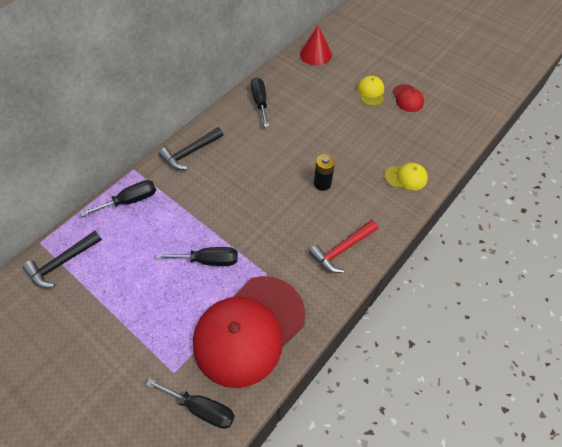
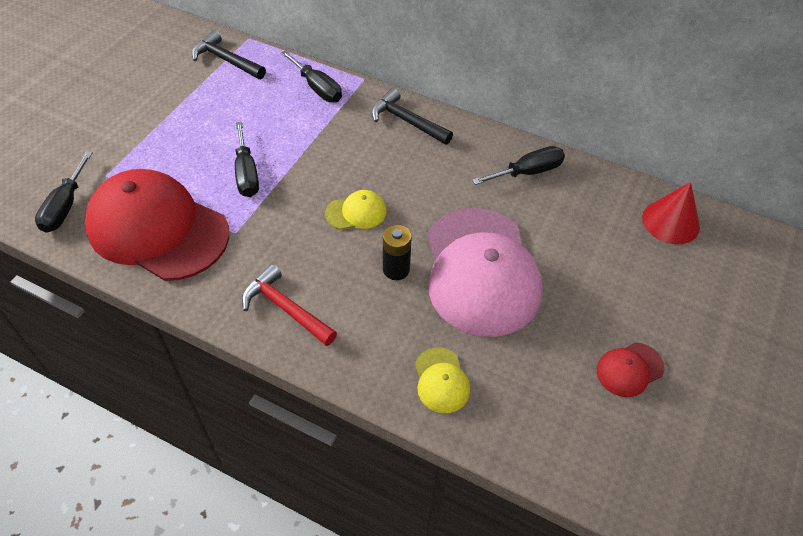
camera: 75 degrees right, 5 degrees down
yellow cap [357,76,384,106] -> yellow cap moved to [325,190,387,230]
none -> pink cap [428,208,543,337]

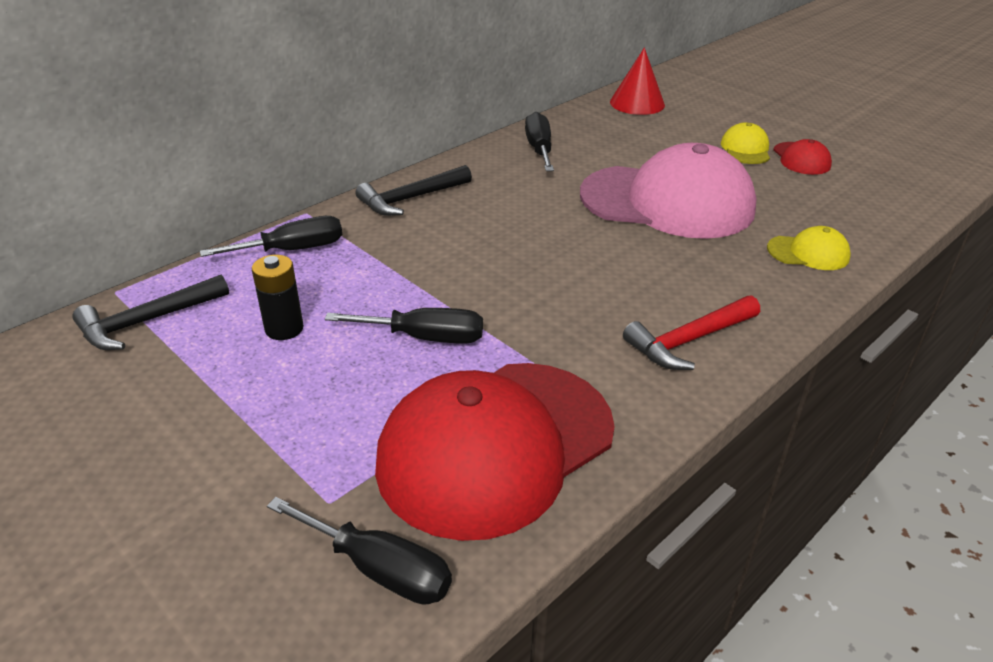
camera: 70 degrees left, 15 degrees down
yellow cap [325,190,387,230] -> yellow cap moved to [721,123,770,164]
black battery [383,225,412,280] -> black battery moved to [252,255,304,340]

